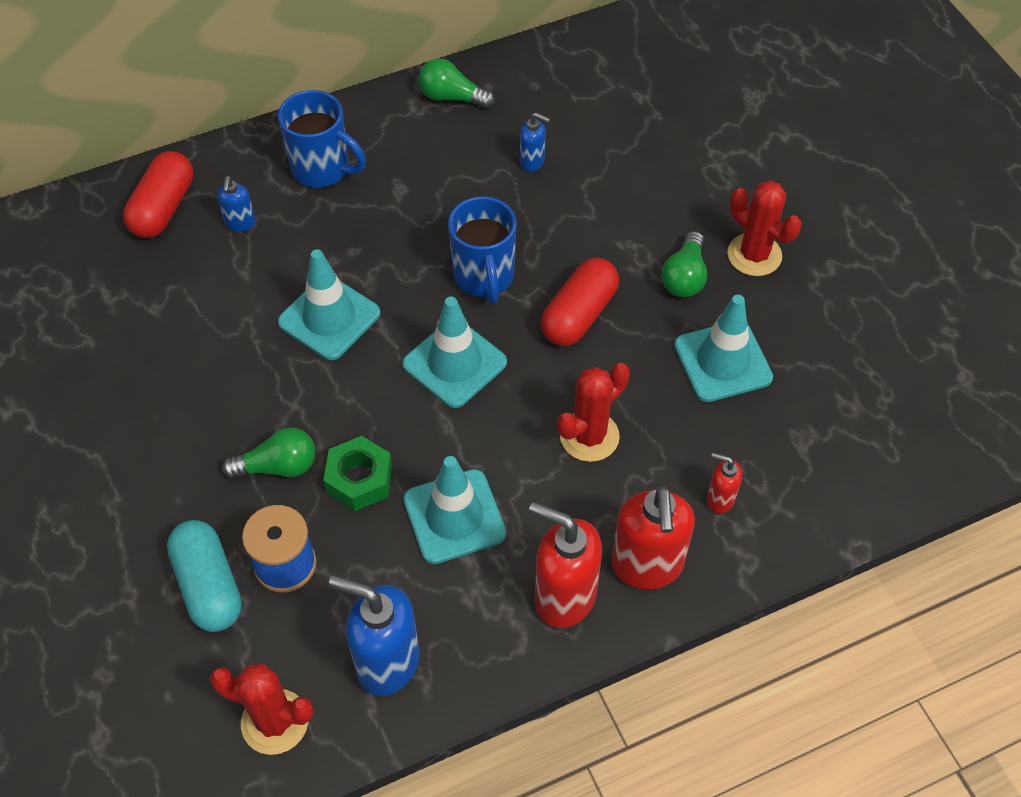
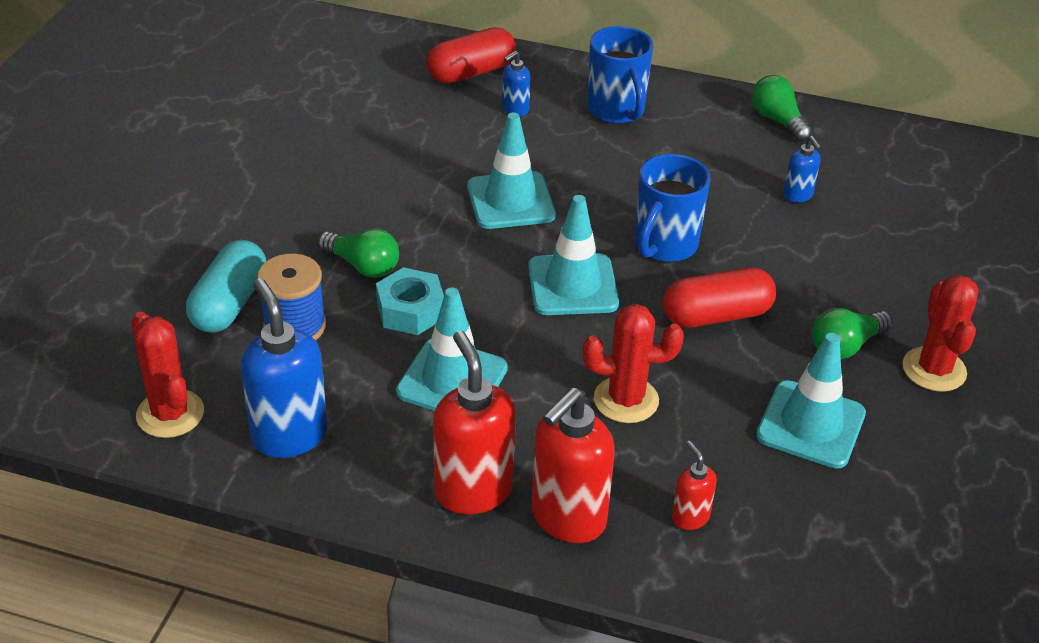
camera: 40 degrees right, 15 degrees down
green nut [323,436,392,511] -> turquoise nut [376,267,444,335]

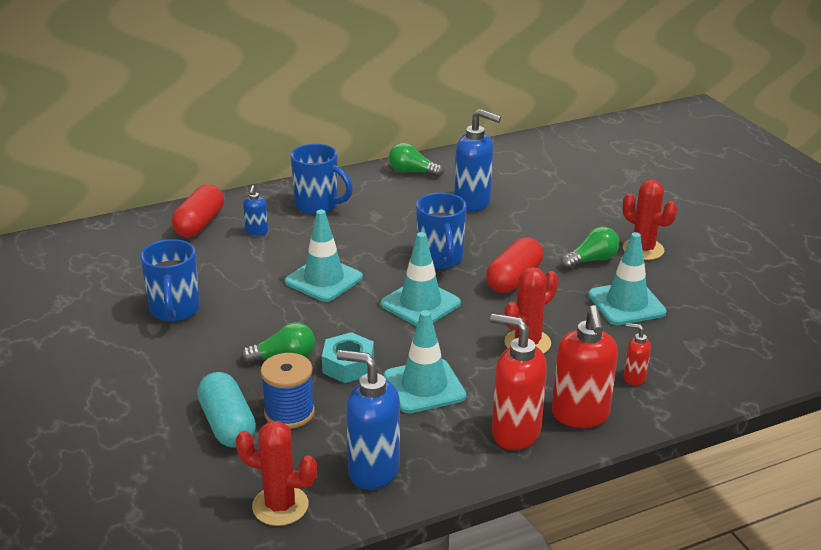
camera: 40 degrees left, 10 degrees down
blue soap dispenser [783,136,822,203] -> blue soap dispenser [454,109,501,212], size x2.00
green light bulb [812,308,893,359] -> green light bulb turned 135 degrees counterclockwise [561,226,620,269]
none -> blue mug [140,239,200,322]

